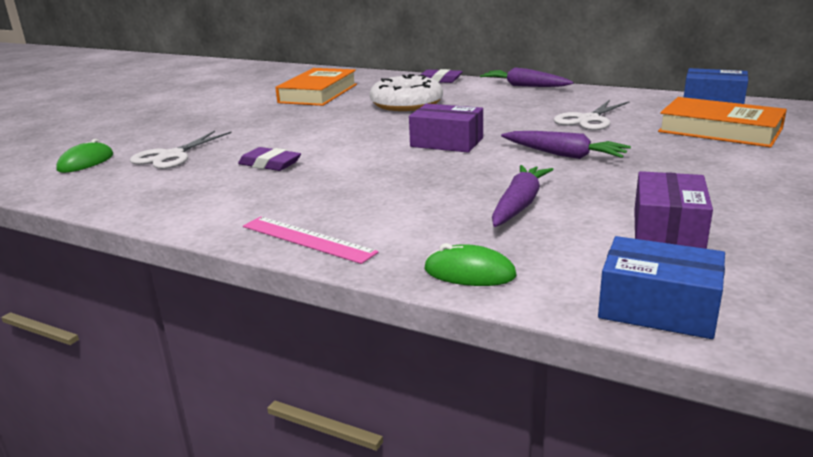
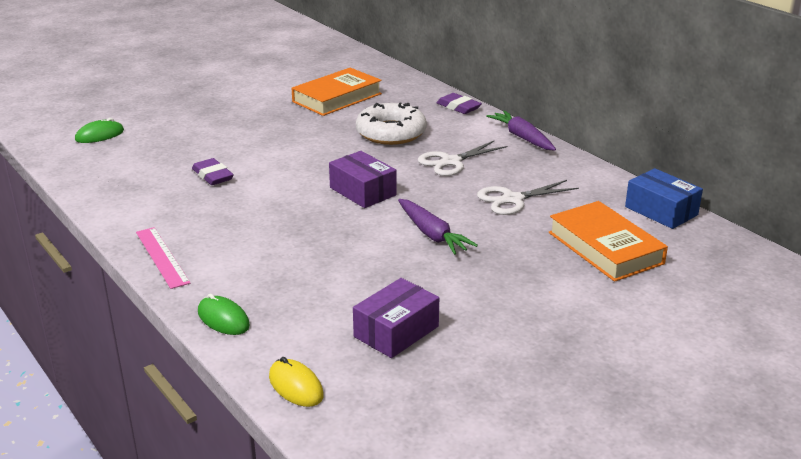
camera: 25 degrees right, 5 degrees up
white scissors [130,131,232,169] -> white scissors moved to [418,140,508,176]
purple carrot [492,165,554,227] -> none
blue box [598,236,725,339] -> yellow mouse [269,357,324,407]

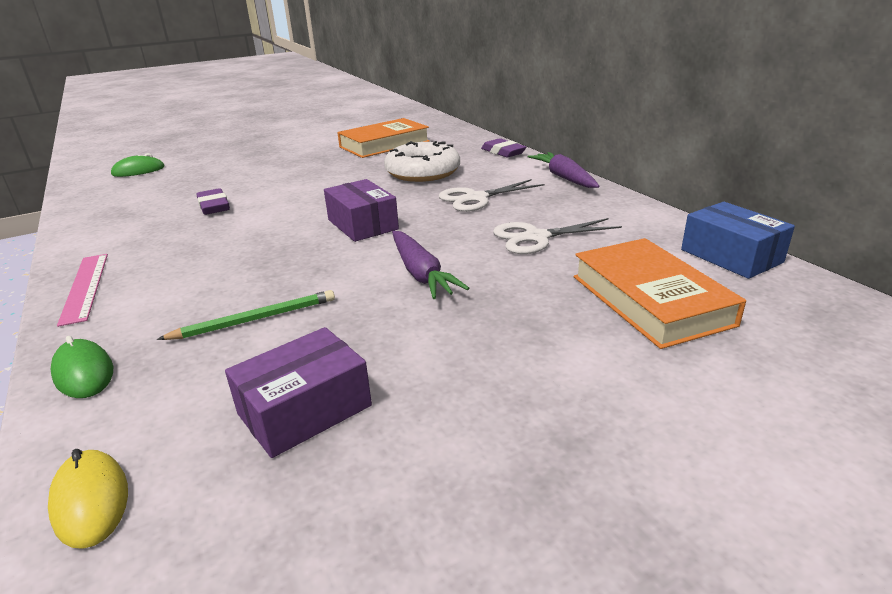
camera: 10 degrees right, 0 degrees up
none -> green pencil [157,290,335,340]

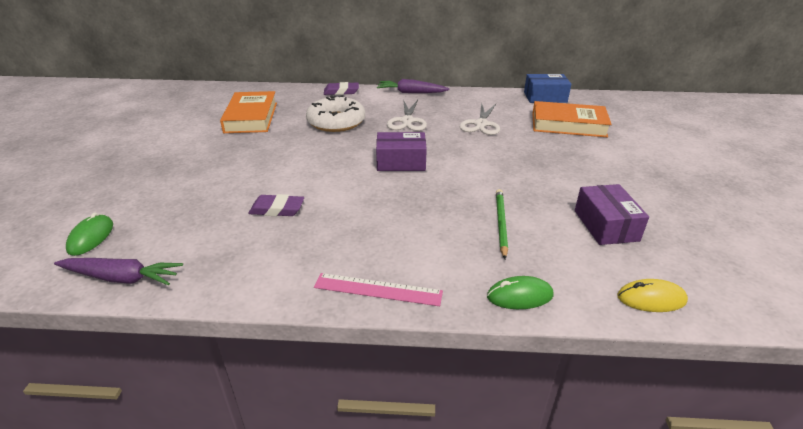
camera: 60 degrees left, 5 degrees up
purple carrot [392,231,469,299] -> purple carrot moved to [54,258,183,285]

